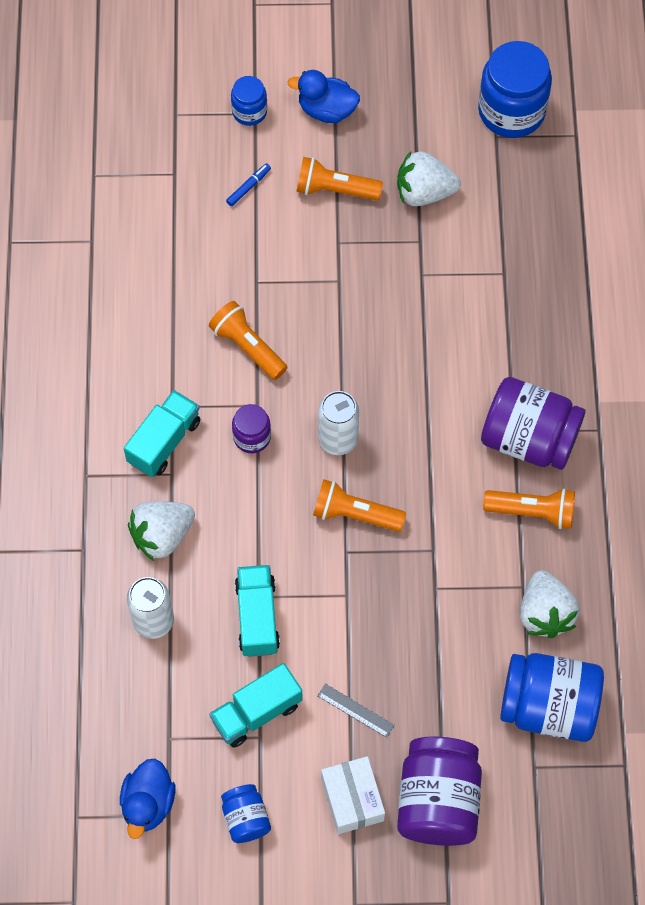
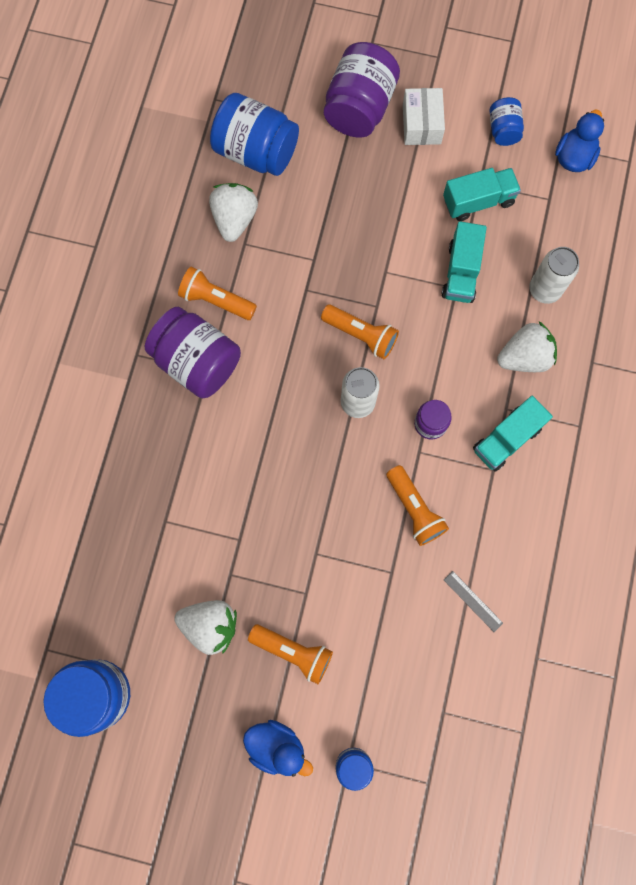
camera: 165 degrees left, 10 degrees up
blue marker [226,163,271,206] -> none
grey ruler [317,684,394,738] -> grey ruler moved to [444,571,503,632]

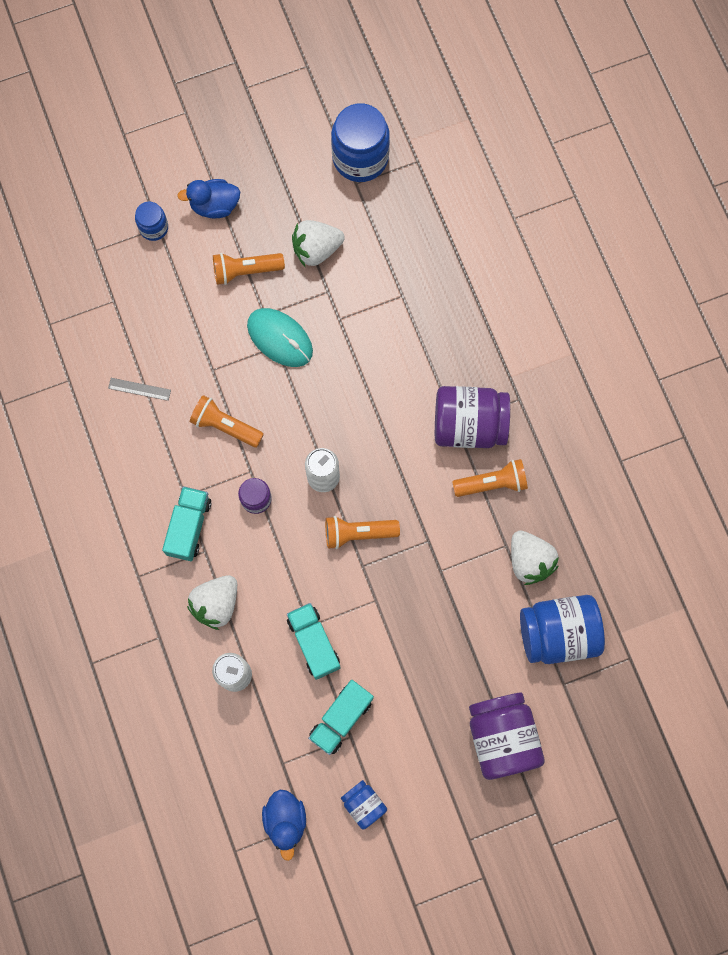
camera: 145 degrees right, 0 degrees up
white box [403,88,445,145] -> none
none -> turquoise mouse [247,308,313,367]

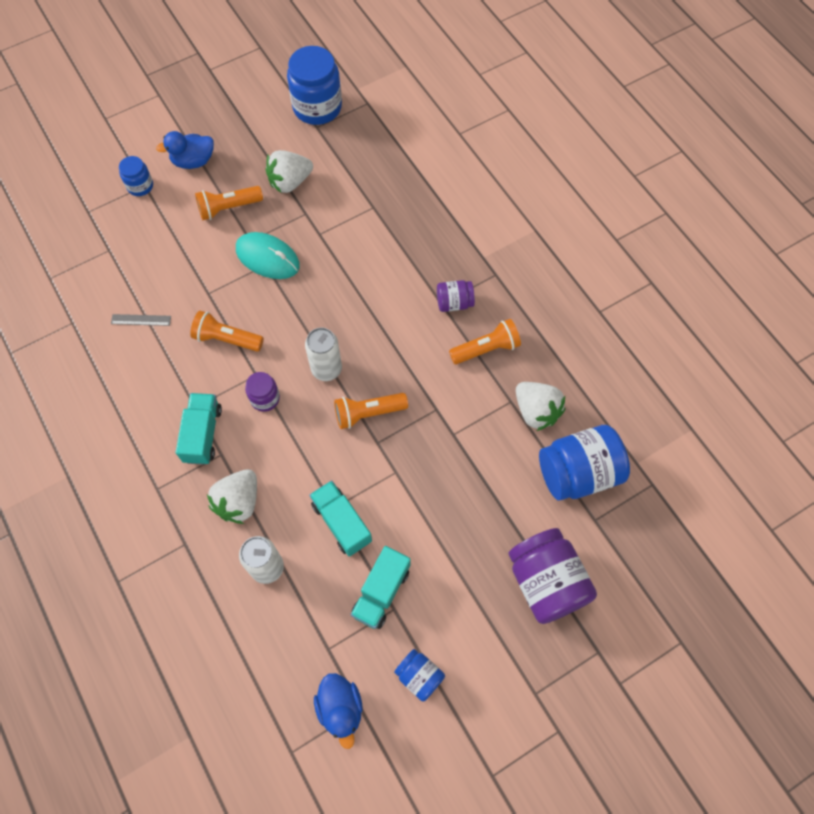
camera: 10 degrees left, 10 degrees down
purple jar [435,386,510,448] -> purple jar [437,280,475,312], size x0.52

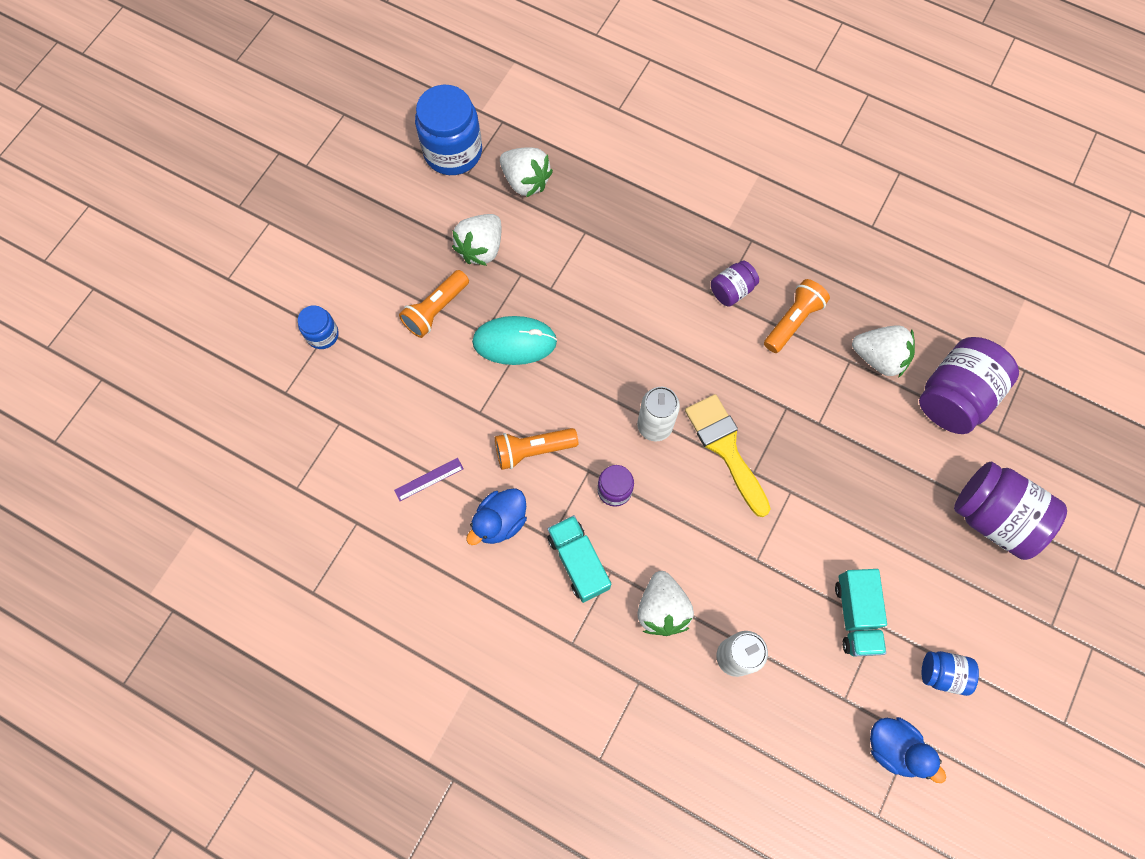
camera: 30 degrees left, 5 degrees up
grey ruler [111,314,171,326] -> purple ruler [394,458,464,501]
blue duck [156,131,214,169] -> blue duck moved to [466,488,527,545]
turquoise truck [309,480,372,556] -> none
orange flashlight [334,393,408,429] -> yellow brush [685,394,771,517]
blue jar [539,425,630,500] -> purple jar [919,337,1019,434]
none -> white strawberry [500,147,553,198]

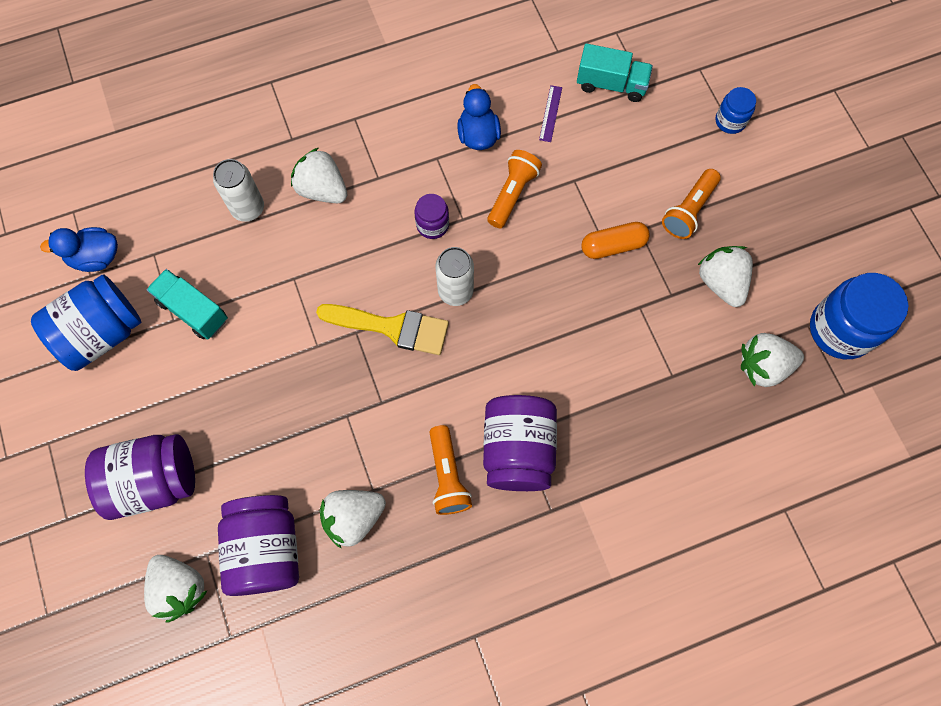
camera: 130 degrees right, 0 degrees up
orange flashlight [399,270,469,338] -> orange flashlight turned 135 degrees counterclockwise [662,169,721,239]
turquoise mouse [472,316,557,365] -> orange capsule [581,222,650,259]
turquoise truck [547,515,611,603] -> turquoise truck moved to [577,43,653,102]
purple jar [711,260,759,307] -> purple jar [483,395,557,491], size x1.92
blue jar [922,651,979,696] -> blue jar [31,274,141,371], size x1.92
none -> white strawberry [144,555,208,623]

